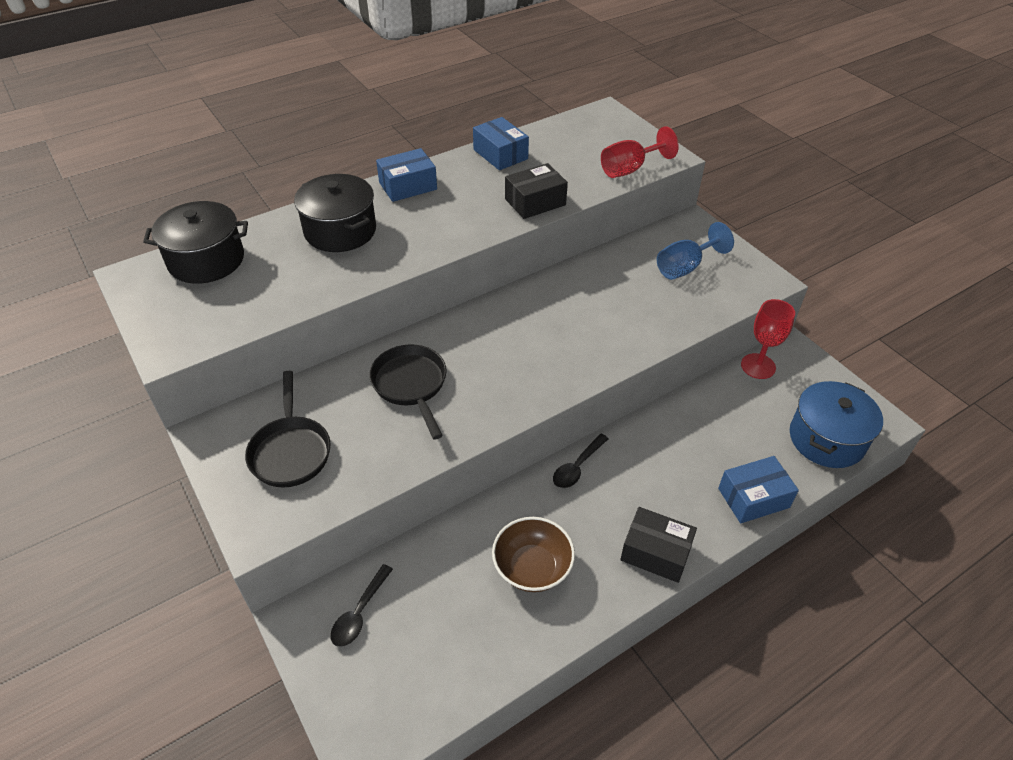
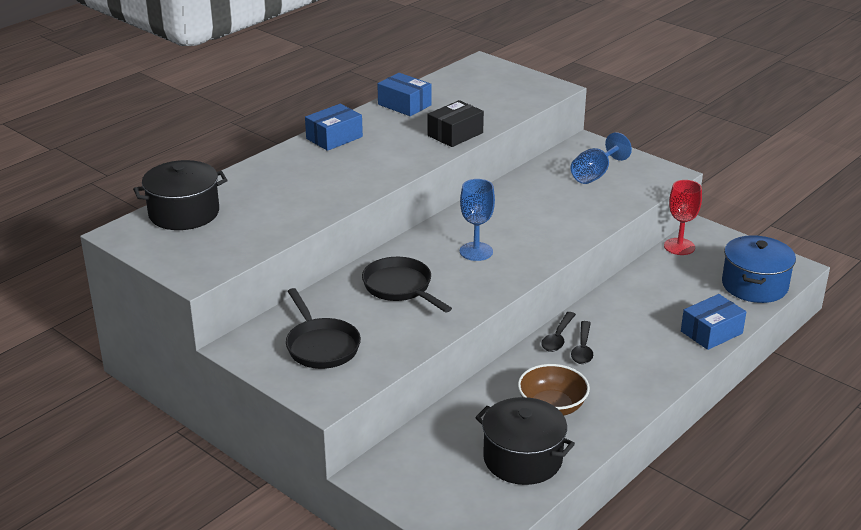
camera: 15 degrees left, 15 degrees down
black pot [294,174,376,252] -> black pot moved to [475,397,575,485]
black spoon [330,564,393,647] -> black spoon moved to [571,321,593,364]
red goblet [601,126,679,178] -> none
black box [620,507,697,583] -> none
none -> blue goblet [460,179,495,261]

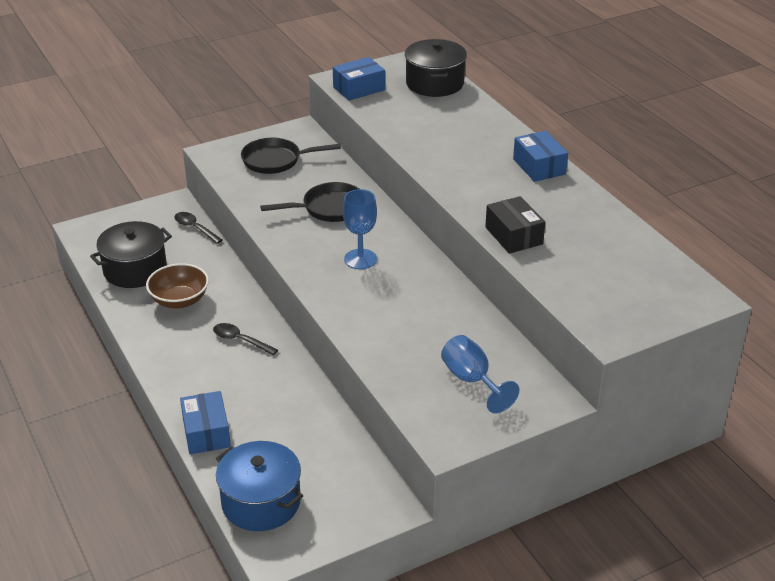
camera: 110 degrees right, 5 degrees up
blue box [377,73,432,116] -> blue box moved to [333,57,385,101]
black spoon [541,312,576,352] -> black spoon moved to [174,212,222,244]
red goblet [664,180,702,255] -> none

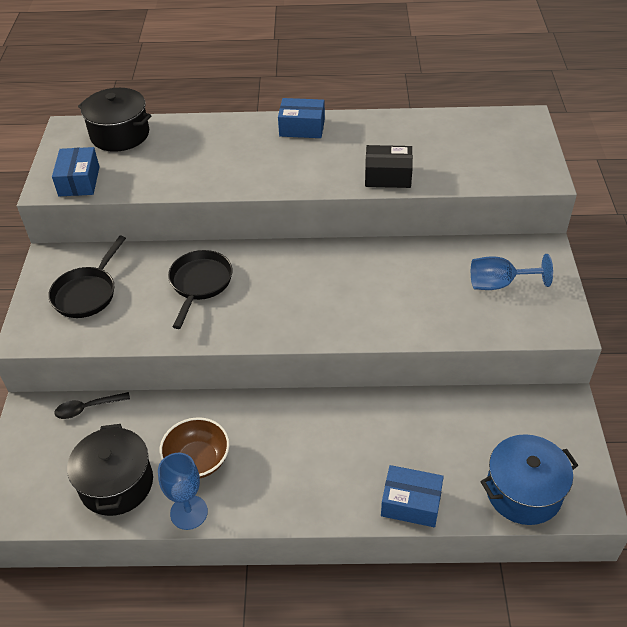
camera: 60 degrees left, 10 degrees up
black spoon [213,323,278,355] -> none
blue goblet [343,189,377,269] -> blue goblet moved to [158,453,208,530]

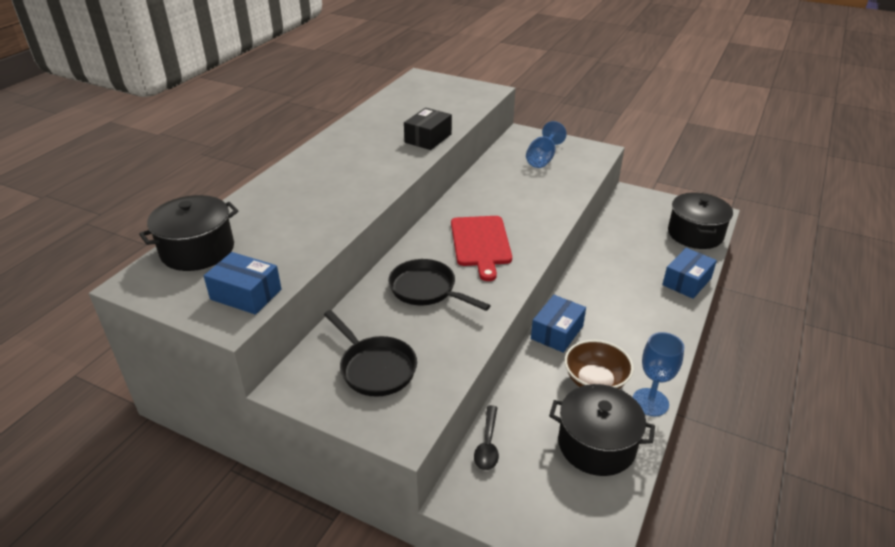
camera: 65 degrees left, 10 degrees down
blue box [278,98,325,138] -> blue box moved to [531,295,586,353]
blue pot [480,434,578,525] -> black pot [668,193,733,249]
none -> red cutting board [451,216,512,281]

